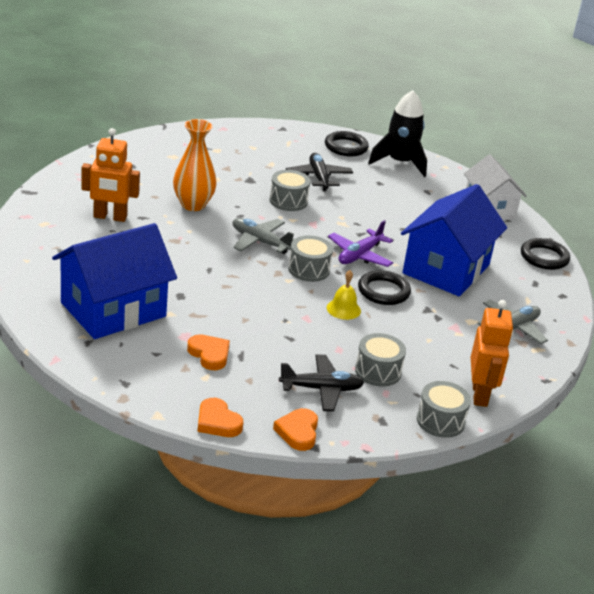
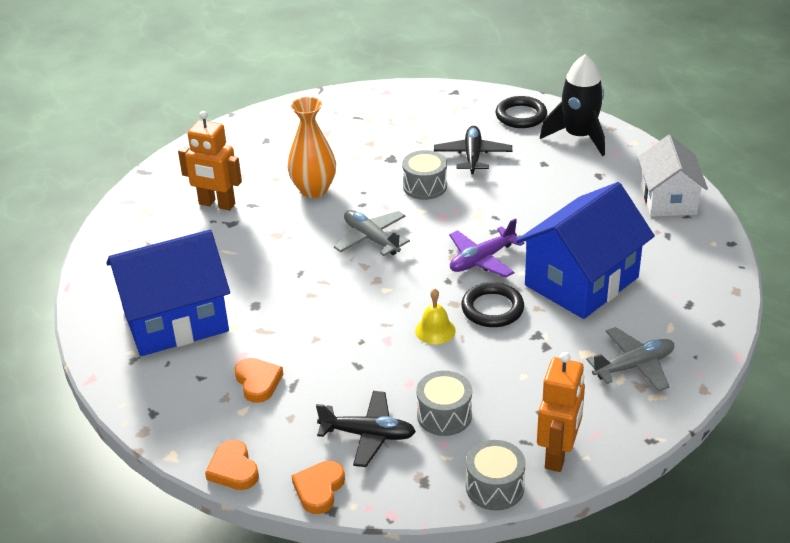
camera: 20 degrees right, 5 degrees up
grey drum [288,235,333,282] -> none
black ring [521,238,570,270] -> none

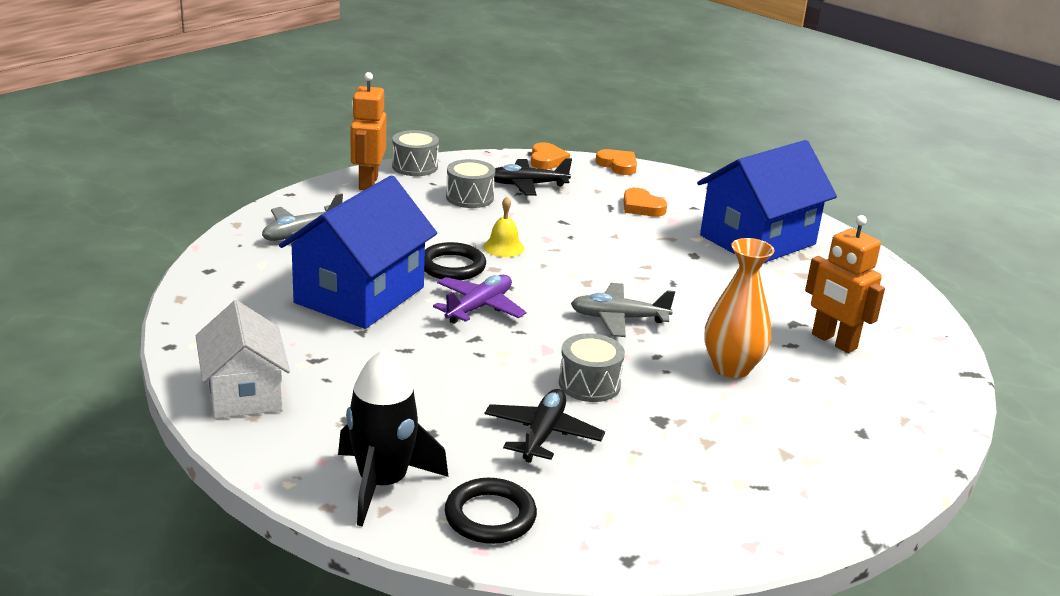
camera: 160 degrees right, 10 degrees down
orange robot [178,111,242,210] -> orange robot turned 135 degrees counterclockwise [805,215,885,353]
grey plane [334,210,410,256] -> grey plane turned 150 degrees clockwise [571,283,675,337]
black plane [434,126,512,174] -> black plane turned 150 degrees counterclockwise [485,389,605,463]

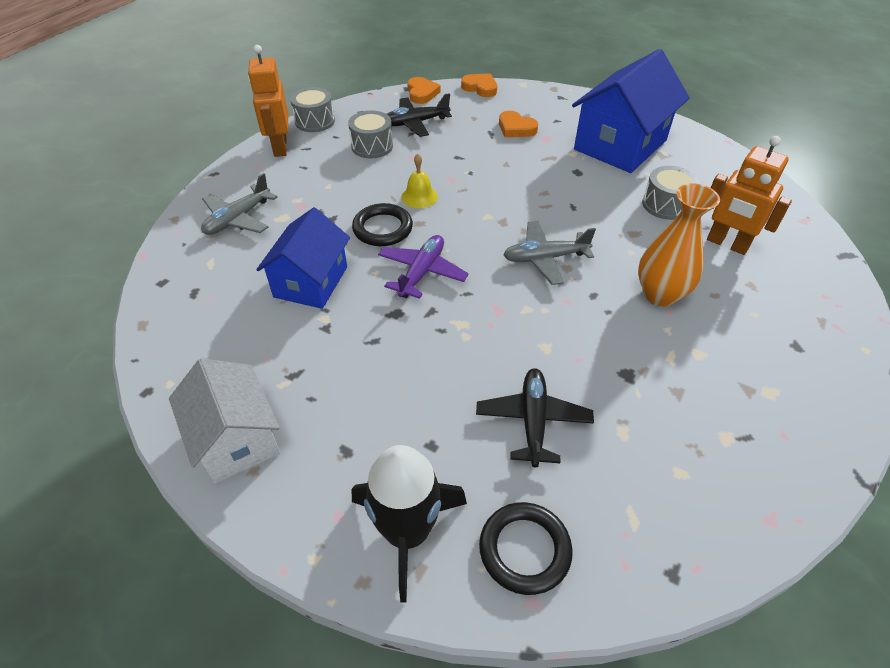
camera: 10 degrees left, 20 degrees up
blue house [279,175,437,329] -> blue house [256,207,350,309], size x0.66
grey drum [559,333,625,402] -> grey drum moved to [642,166,699,220]

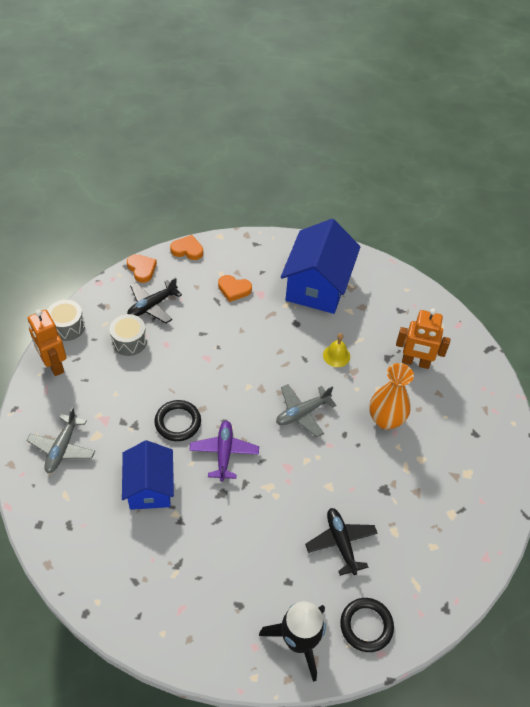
camera: 25 degrees left, 5 degrees up
white house [169,358,280,484] -> none
yellow bell [401,154,438,208] -> yellow bell moved to [323,333,350,367]
grey drum [642,166,699,220] -> none

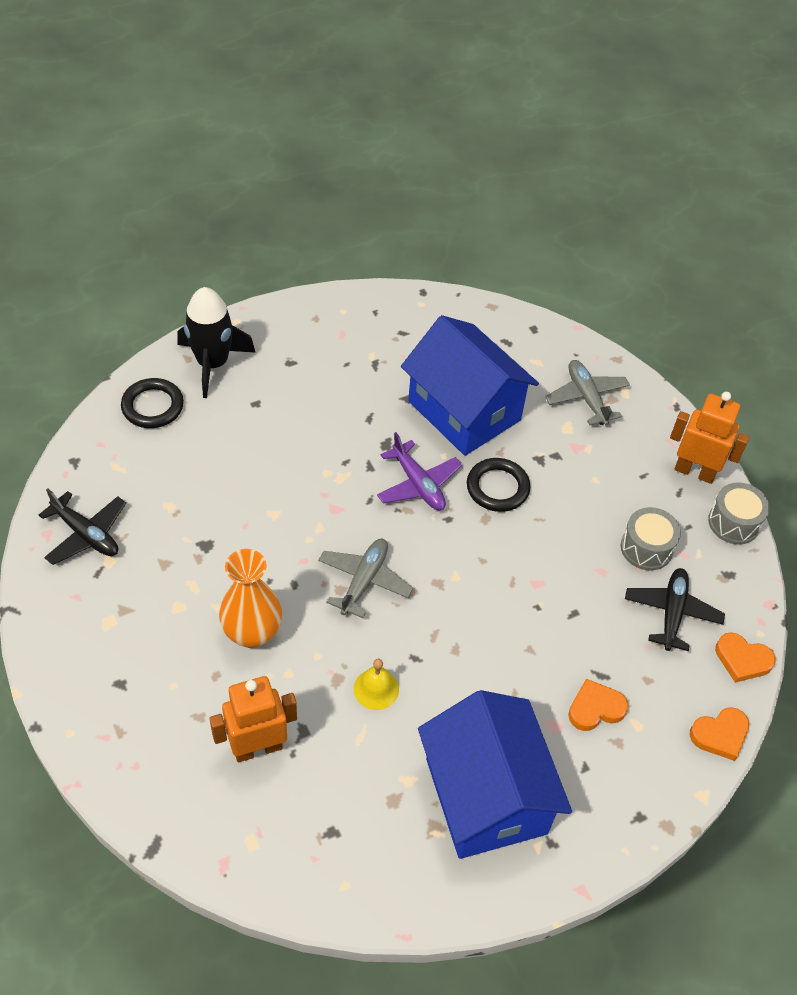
camera: 145 degrees right, 0 degrees up
blue house [122,440,174,510] -> blue house [401,315,539,456], size x1.52
black plane [305,508,378,576] -> black plane moved to [39,488,126,565]

